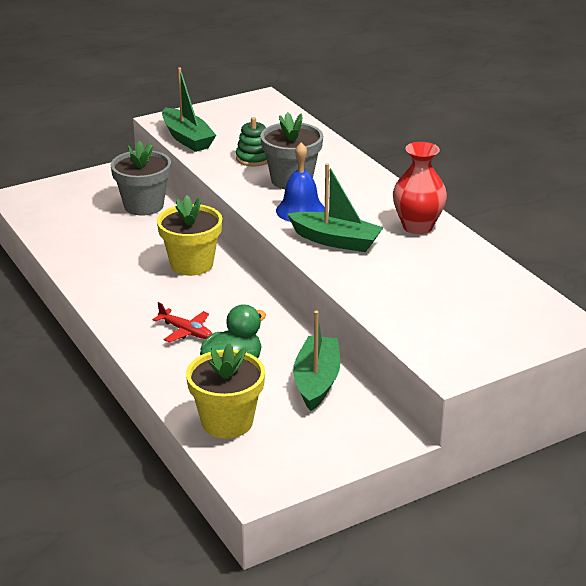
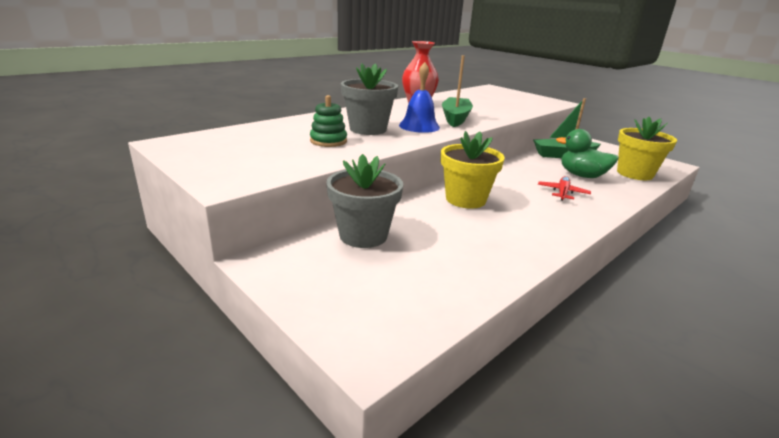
camera: 105 degrees left, 5 degrees down
green boat [162,67,216,152] -> none

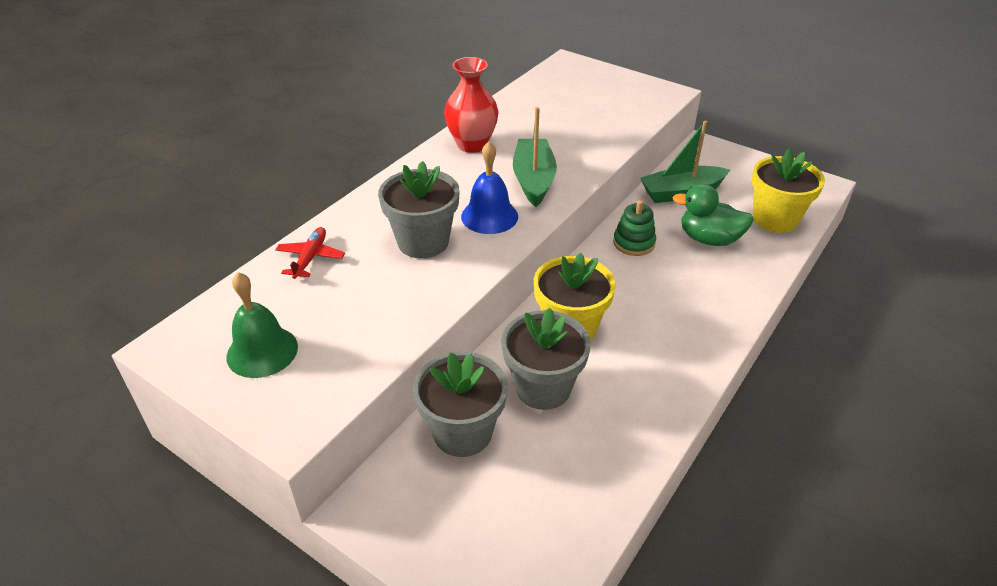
camera: 10 degrees left, 15 degrees up
green stacking toy [310,95,347,147] -> green stacking toy moved to [613,200,656,256]
red plane [538,176,591,201] -> red plane moved to [275,227,345,279]
none -> green bell [227,272,298,378]
none -> grey flower pot [501,308,591,410]

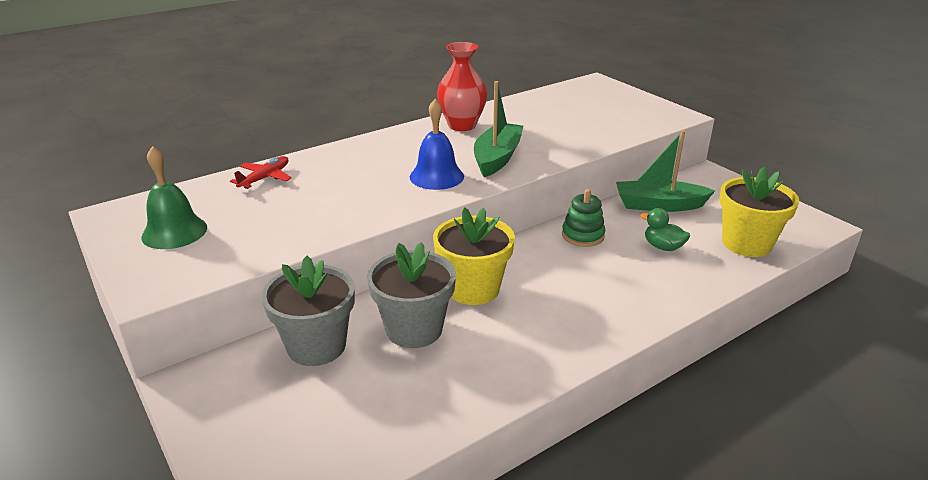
camera: 20 degrees right, 10 degrees down
grey flower pot [378,161,459,258] -> none
green duck [672,183,754,246] -> green duck [640,208,690,251], size x0.63

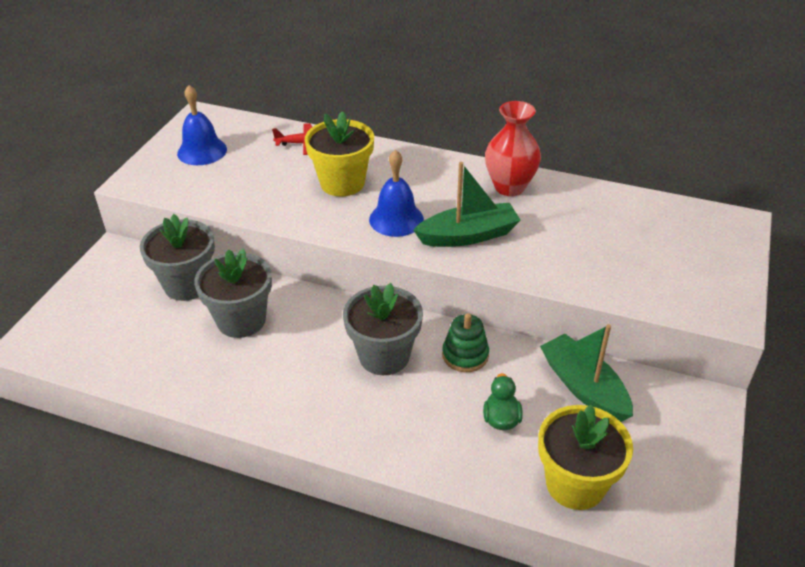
camera: 55 degrees right, 10 degrees up
green bell [141,146,207,249] -> blue bell [177,85,227,165]
yellow flower pot [433,207,515,305] -> yellow flower pot moved to [305,111,374,197]
none -> grey flower pot [343,283,423,375]

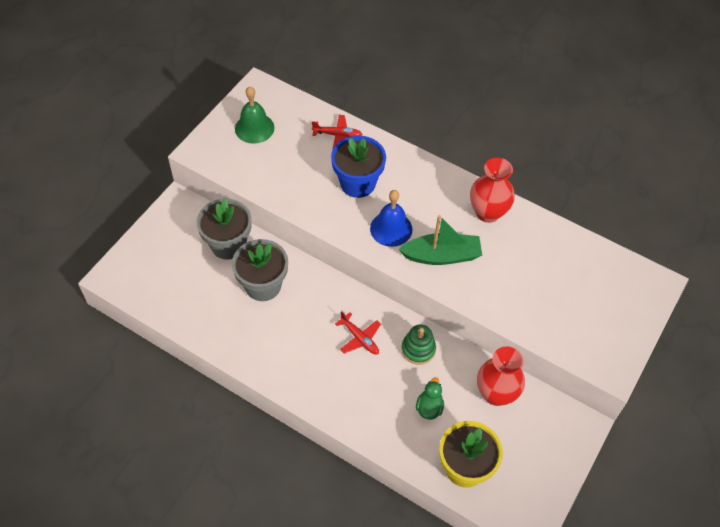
camera: 10 degrees right, 15 degrees up
blue bell [177,85,227,165] -> green bell [235,87,274,144]
yellow flower pot [305,111,374,197] -> blue flower pot [331,136,386,198]
grey flower pot [343,283,423,375] -> red plane [335,311,381,355]
green boat [540,324,633,422] -> red vase [477,346,525,406]

